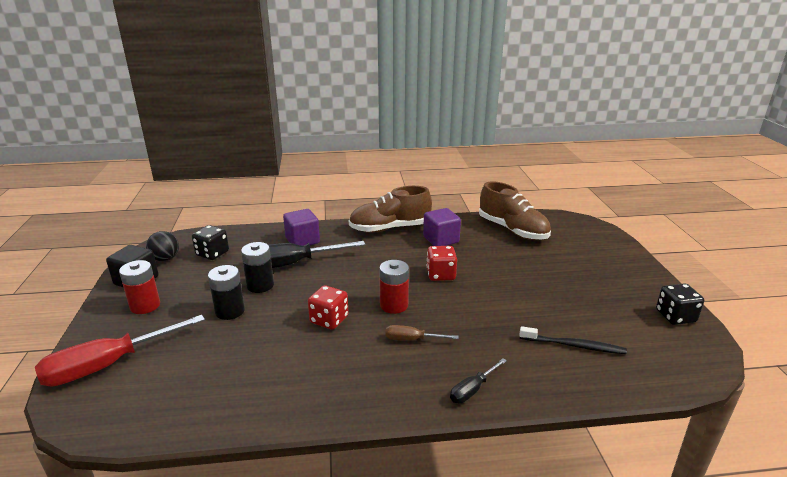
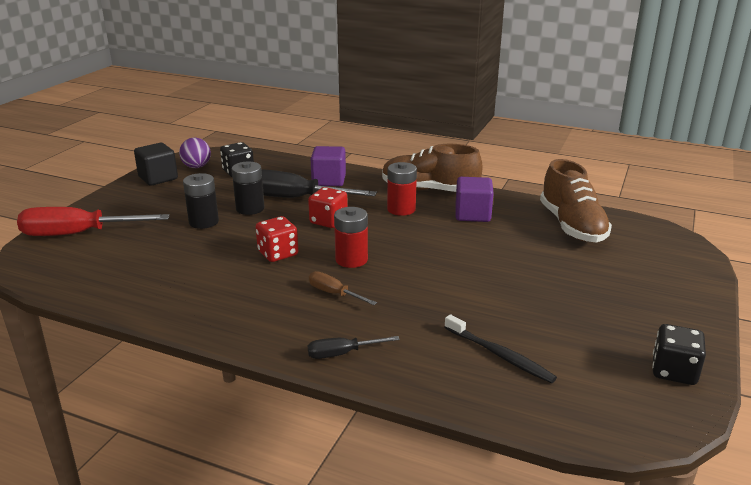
camera: 30 degrees right, 0 degrees up
red battery [119,260,160,314] -> red battery moved to [387,162,417,216]
black ball [146,231,179,261] -> purple ball [179,137,211,168]
red dice [427,246,457,281] -> red dice moved to [308,187,348,228]

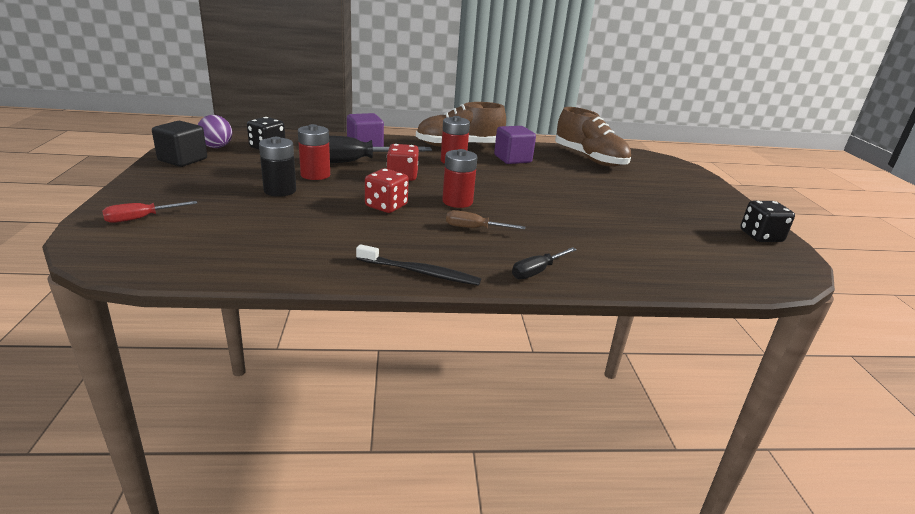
camera: 30 degrees left, 0 degrees up
red screwdriver [17,207,170,236] -> red screwdriver [102,201,197,223], size x0.49
black battery [232,162,265,215] -> red battery [298,124,330,180]
black toothbrush [444,314,557,383] -> black toothbrush moved to [356,244,481,285]

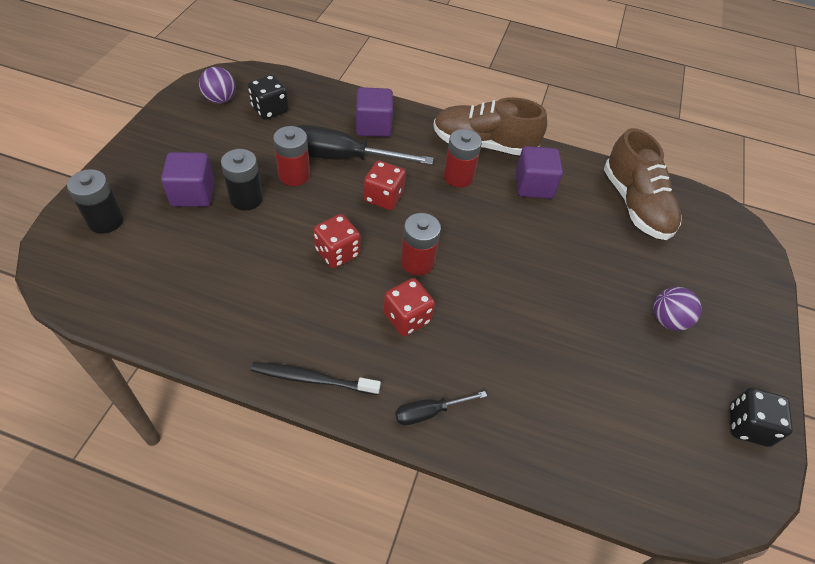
camera: 20 degrees right, 25 degrees up
red screwdriver [102,201,197,223] -> black battery [67,169,124,234]
black cube [152,121,207,167] -> none
black toothbrush [356,244,481,285] -> black toothbrush turned 150 degrees clockwise [251,362,381,395]
brown screwdriver [446,210,525,229] -> red dice [383,278,435,336]
none -> purple cube [161,152,214,207]
none -> purple ball [653,287,702,331]

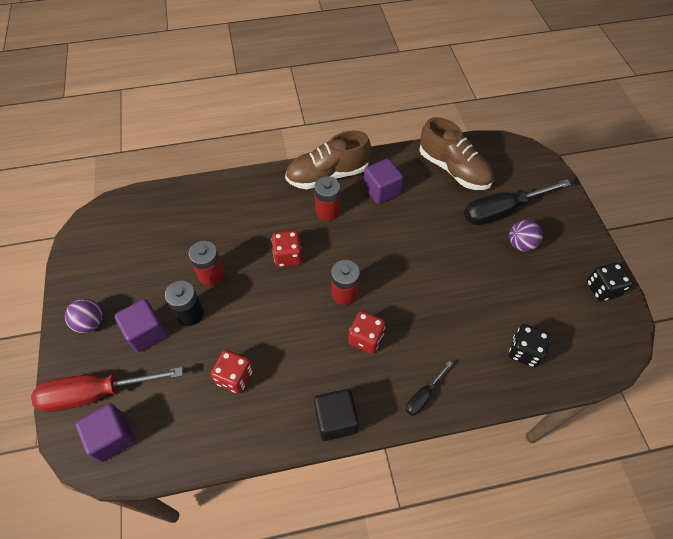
camera: 25 degrees left, 5 degrees up
black battery [67,169,124,234] -> red screwdriver [31,367,183,412]
purple ball [199,67,236,104] -> purple ball moved to [65,299,103,333]
black dice [248,75,289,120] -> black dice moved to [509,324,551,367]
black toothbrush [251,362,381,395] -> black cube [314,389,359,441]
black screwdriver [295,125,433,165] -> black screwdriver moved to [464,179,571,225]
red dice [313,214,361,268] -> red dice moved to [210,350,253,394]
purple cube [356,87,393,137] -> purple cube moved to [75,404,135,462]

